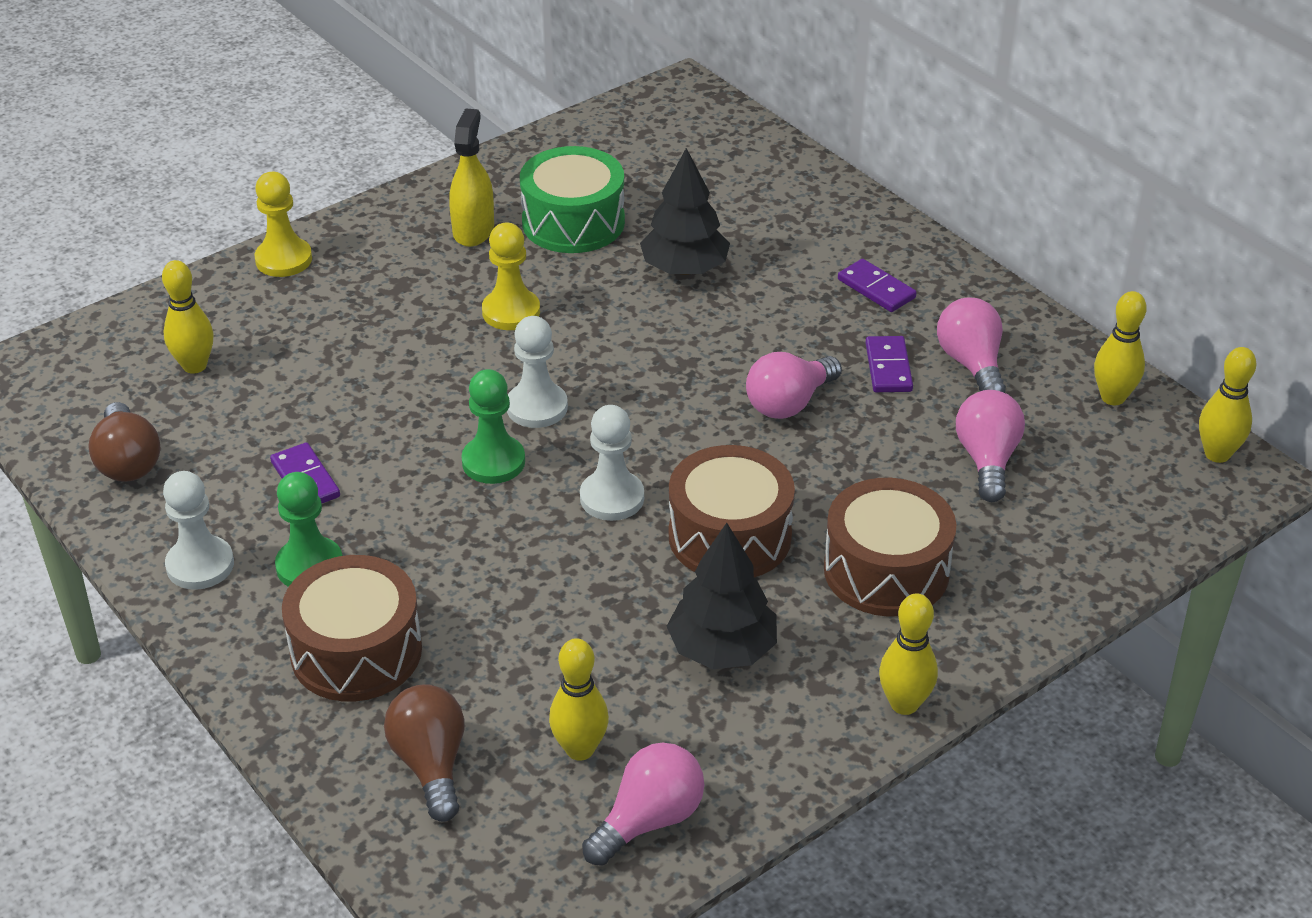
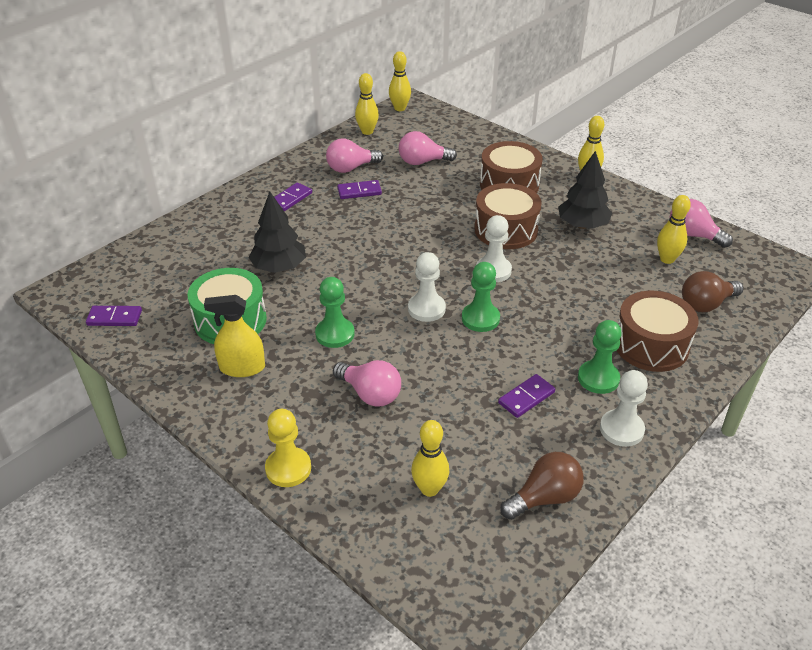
camera: 100 degrees left, 0 degrees up
yellow pawn [482,223,540,330] -> green pawn [315,277,355,348]
pink light bulb [746,352,842,419] -> pink light bulb moved to [333,360,401,407]
none -> purple domino [86,306,142,326]

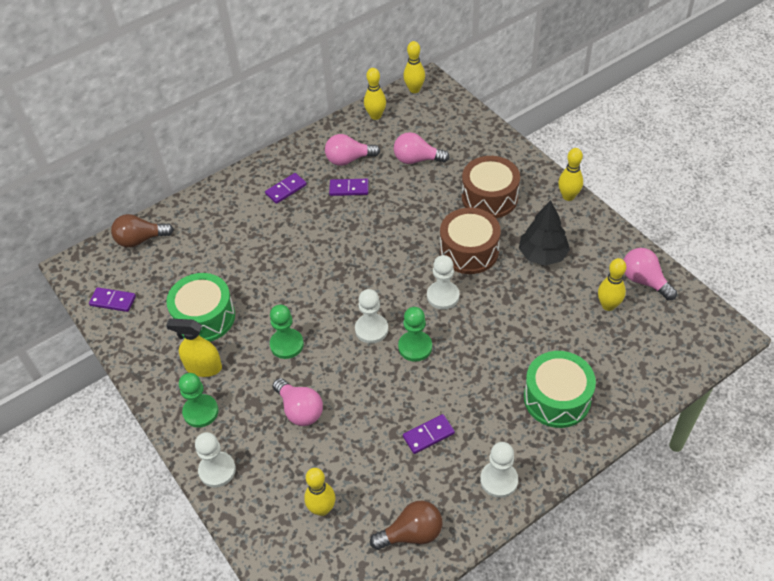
camera: 15 degrees right, 10 degrees up
black tree [248,191,306,273] -> none
yellow pawn [265,409,311,487] -> white pawn [195,432,236,488]
green pawn [578,320,622,394] -> green pawn moved to [179,373,219,428]
brown drum [616,291,699,372] -> green drum [524,351,596,428]
brown light bulb [682,271,743,312] -> brown light bulb moved to [111,214,174,248]

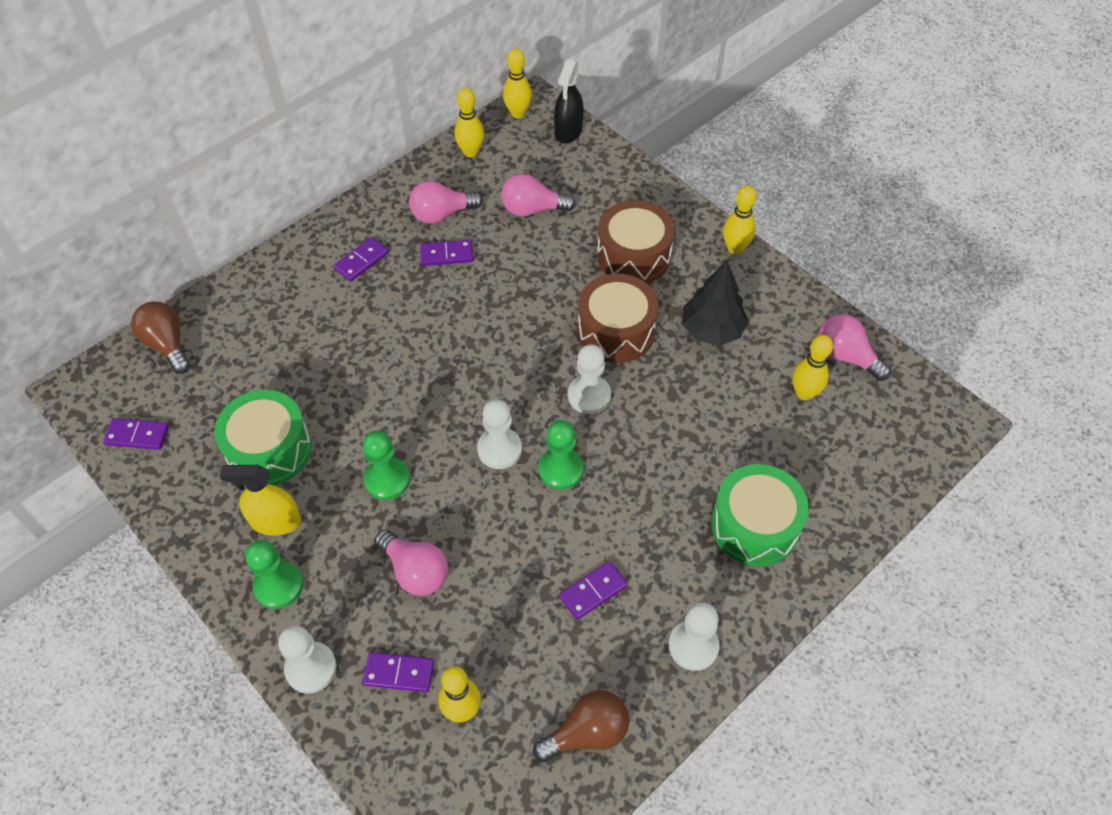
camera: 10 degrees left, 5 degrees up
brown light bulb [111,214,174,248] -> brown light bulb turned 75 degrees clockwise [131,302,191,374]
none -> purple domino [363,652,434,692]
none -> black spray bottle [554,60,583,143]

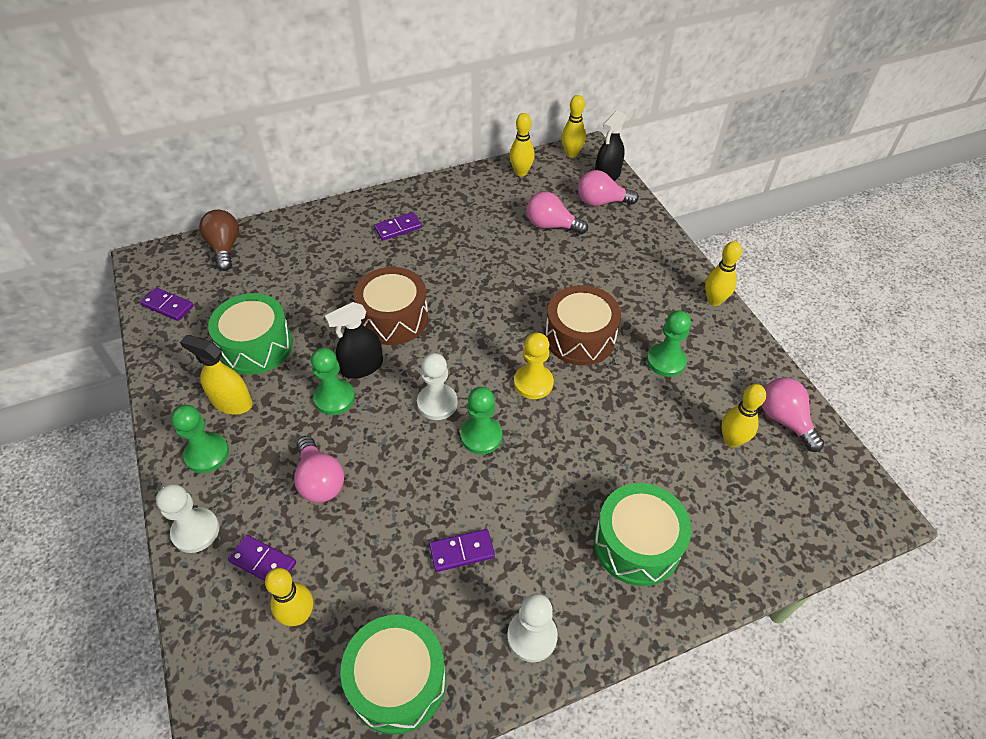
camera: 20 degrees right, 5 degrees down
pink light bulb [409,181,483,224] -> pink light bulb moved to [578,170,639,206]
purple domino [420,240,473,266] -> none
brown light bulb [533,690,629,762] -> green drum [340,615,446,735]
white pawn [568,344,611,414] -> yellow pawn [514,332,554,399]
brown drum [597,200,675,283] -> brown drum moved to [354,267,428,345]
black tree [682,261,749,346] -> green pawn [647,310,691,377]
none -> black spray bottle [325,302,383,379]

